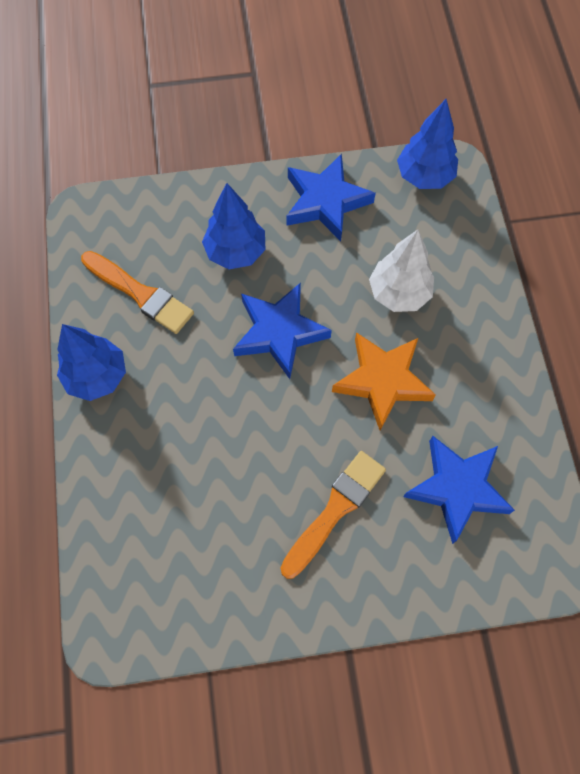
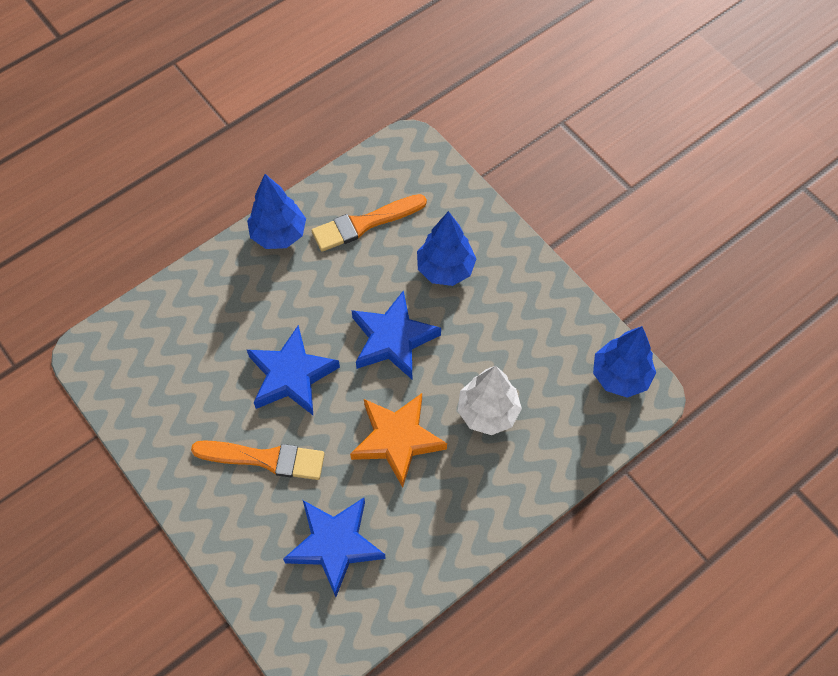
camera: 60 degrees right, 5 degrees down
orange brush [81,251,194,334] -> orange brush turned 60 degrees clockwise [312,194,427,252]
blue star [286,154,376,242] -> blue star moved to [247,325,340,415]

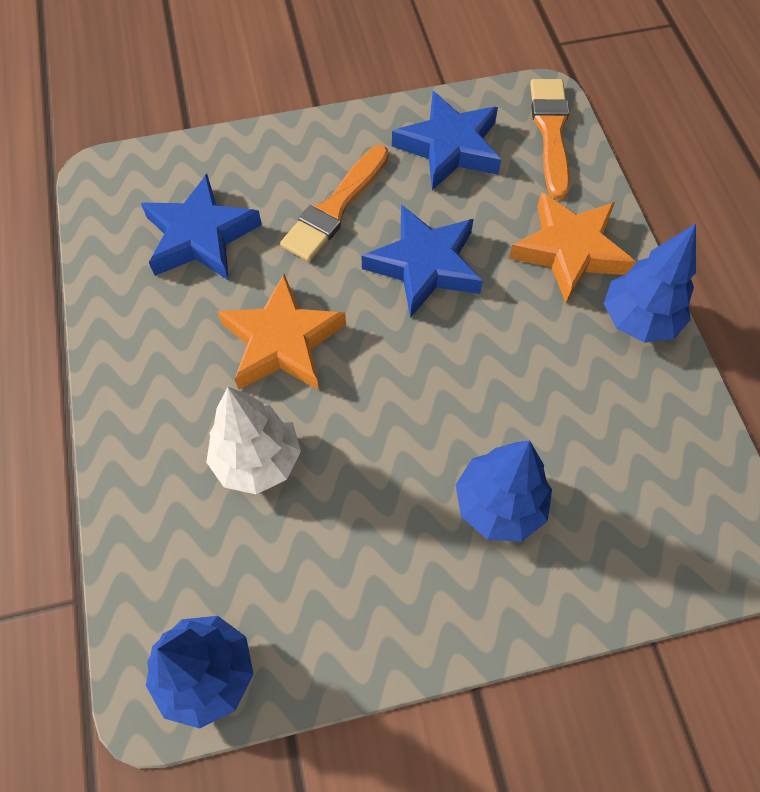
camera: 115 degrees right, 0 degrees up
orange brush [312,194,427,252] -> orange brush moved to [530,79,570,200]
blue star [352,290,441,379] -> blue star moved to [392,91,501,190]
none -> orange star [509,192,636,303]

